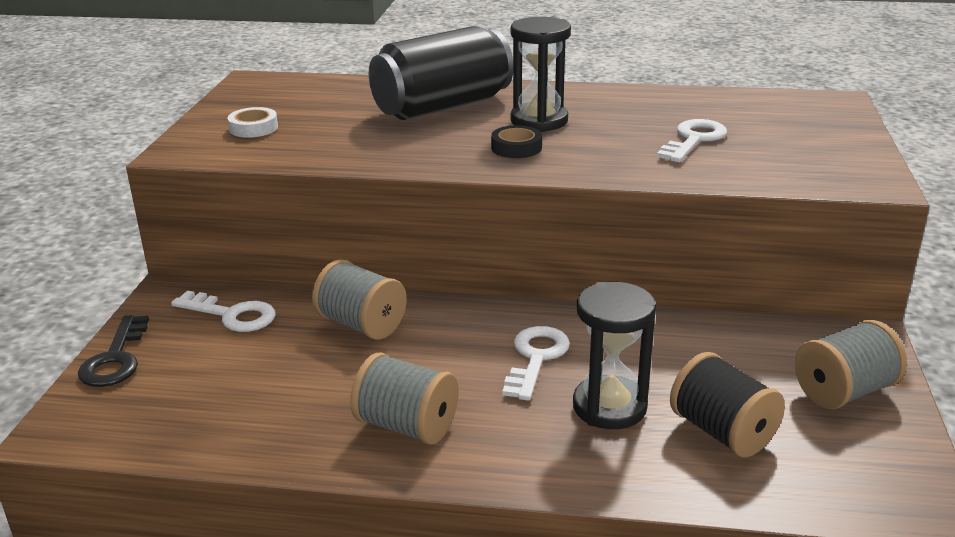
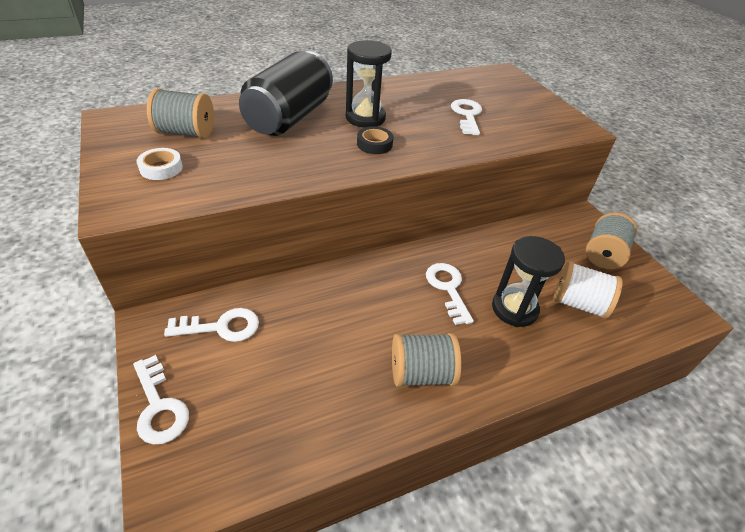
camera: 35 degrees left, 15 degrees up
black key [78,315,149,387] -> white key [133,355,189,444]
grey spool [312,259,407,340] -> grey spool moved to [147,88,214,139]
black spool [670,352,785,458] -> white spool [553,261,623,319]

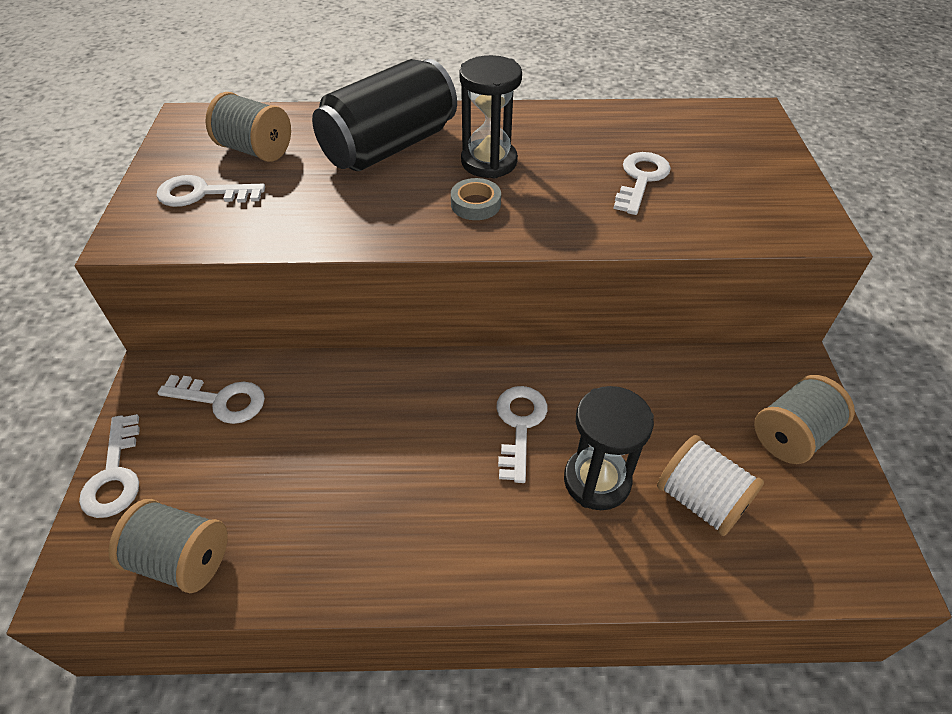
camera: 25 degrees right, 5 degrees up
white tape [137,148,183,180] -> white key [157,175,265,207]
black tape [357,126,393,154] -> grey tape [451,178,501,220]
grey spool [392,333,461,387] -> grey spool moved to [108,499,228,593]

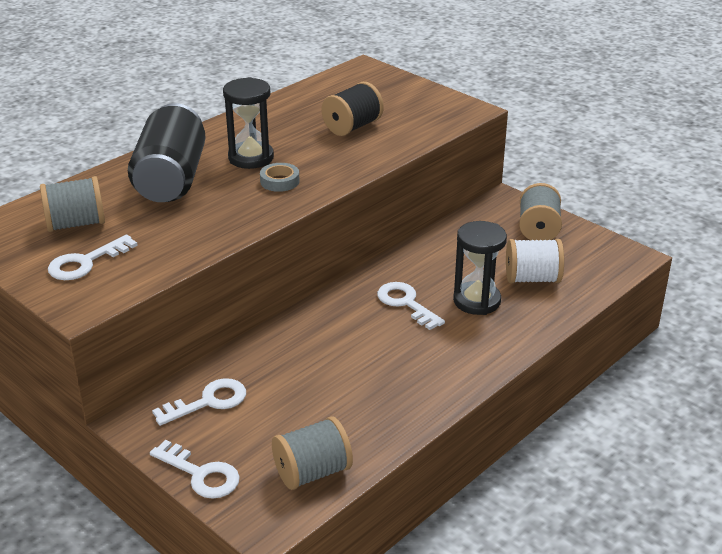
camera: 45 degrees left, 15 degrees down
white key [613,152,671,215] -> black spool [322,82,384,136]

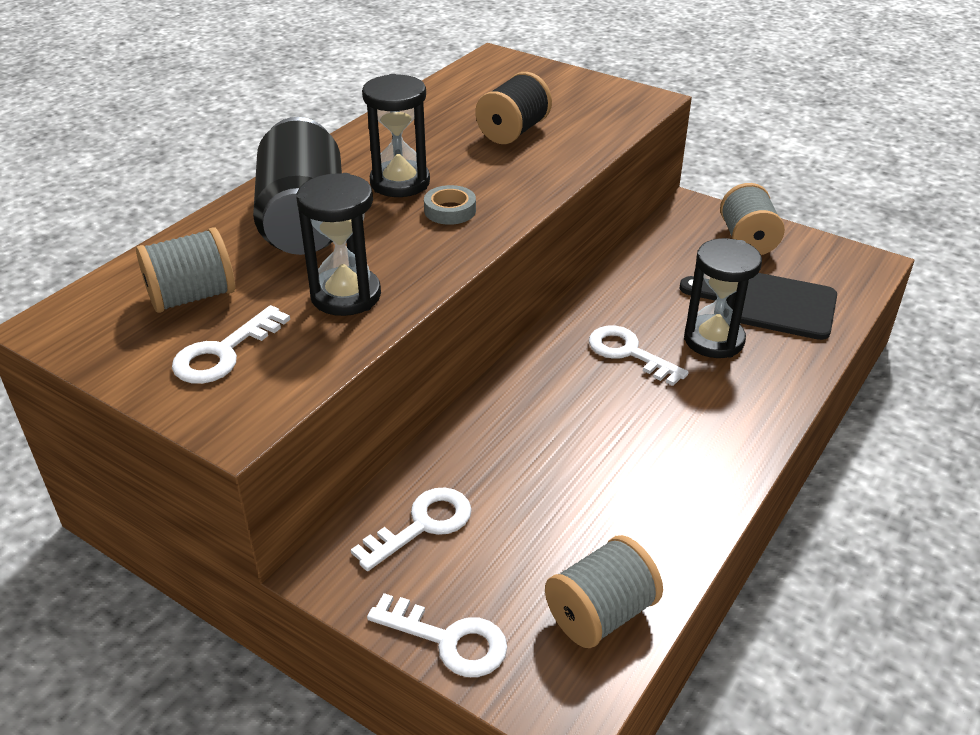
camera: 10 degrees left, 5 degrees up
white spool [506,239,564,283] -> black cutting board [680,273,837,340]
none -> black hourglass [296,173,381,316]

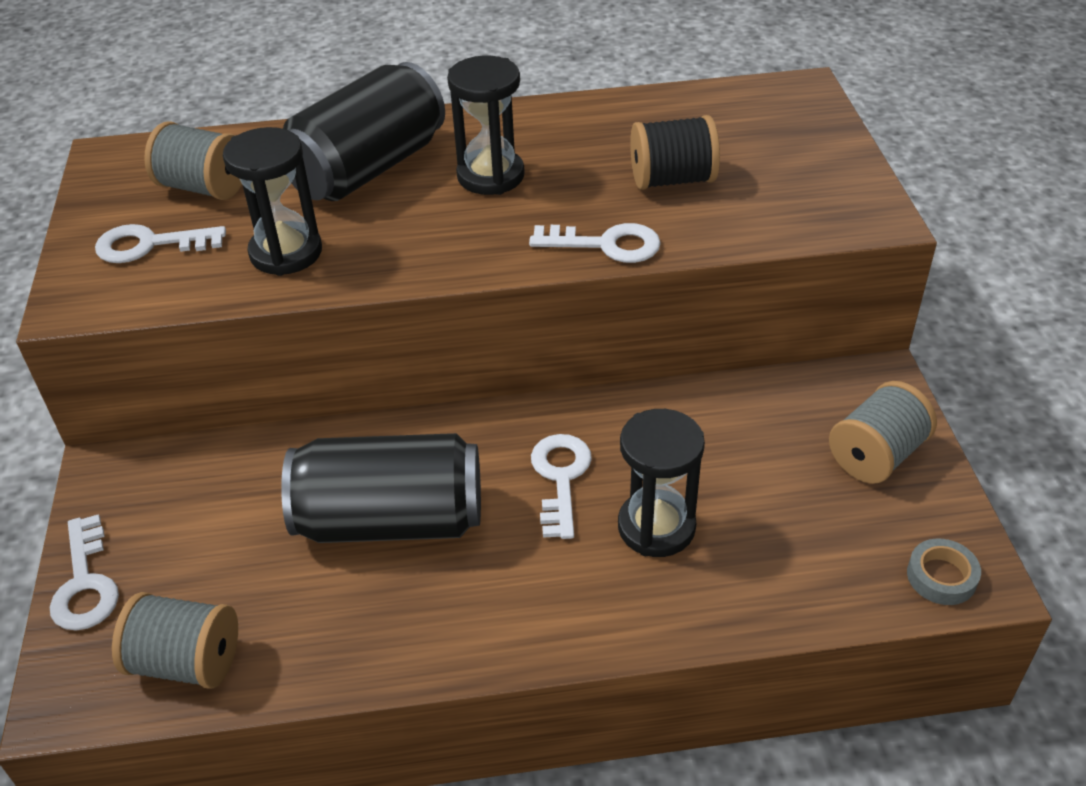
camera: 50 degrees right, 5 degrees up
white key [351,487,472,571] -> white key moved to [529,223,661,263]
grey tape [424,185,476,225] -> grey tape moved to [907,539,981,605]
black cutting board [680,273,837,340] -> none
none -> black can [281,433,481,543]

